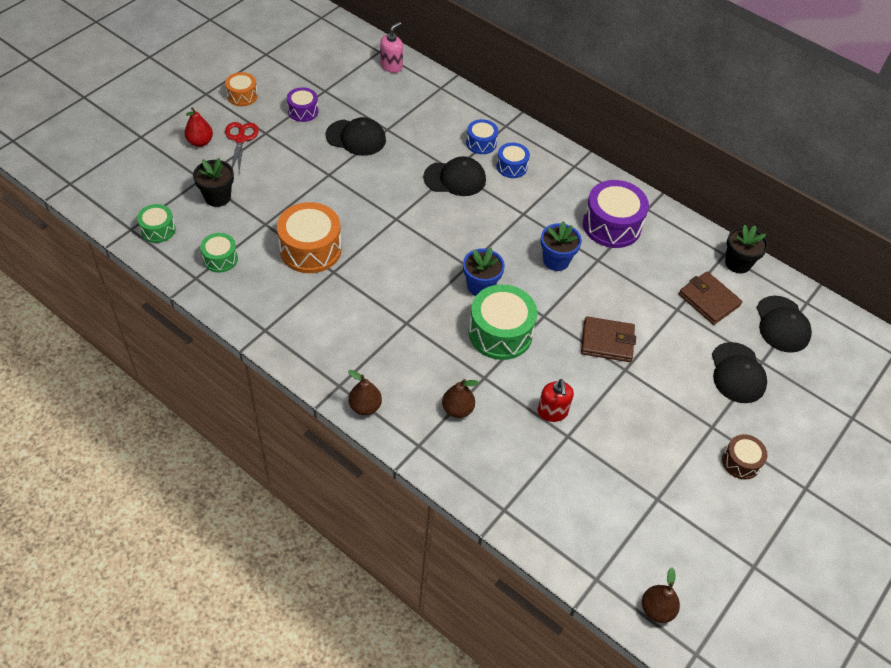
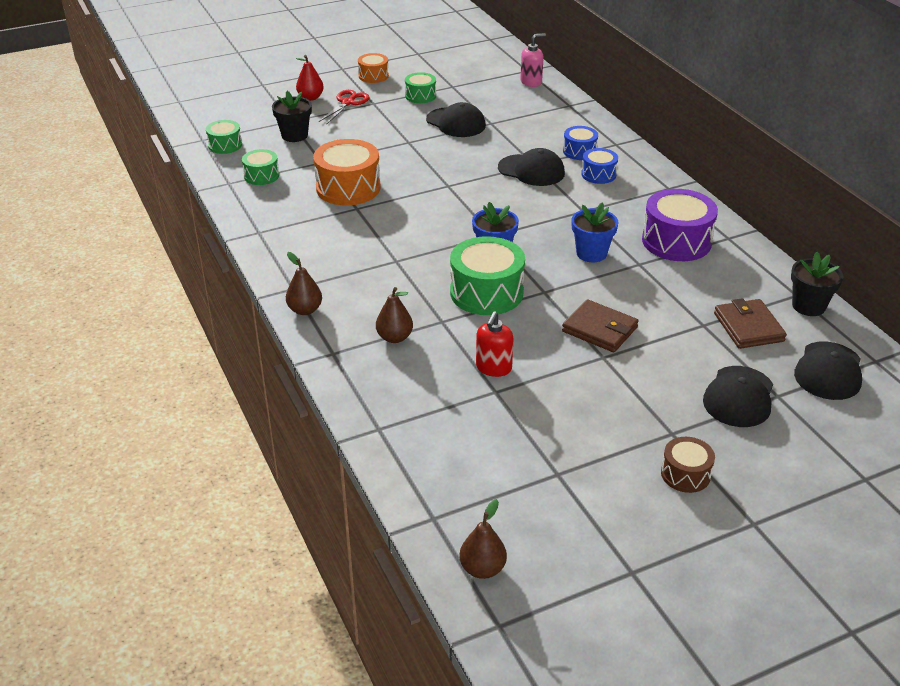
camera: 30 degrees right, 15 degrees down
purple drum [287,87,318,122] -> green drum [405,72,436,103]

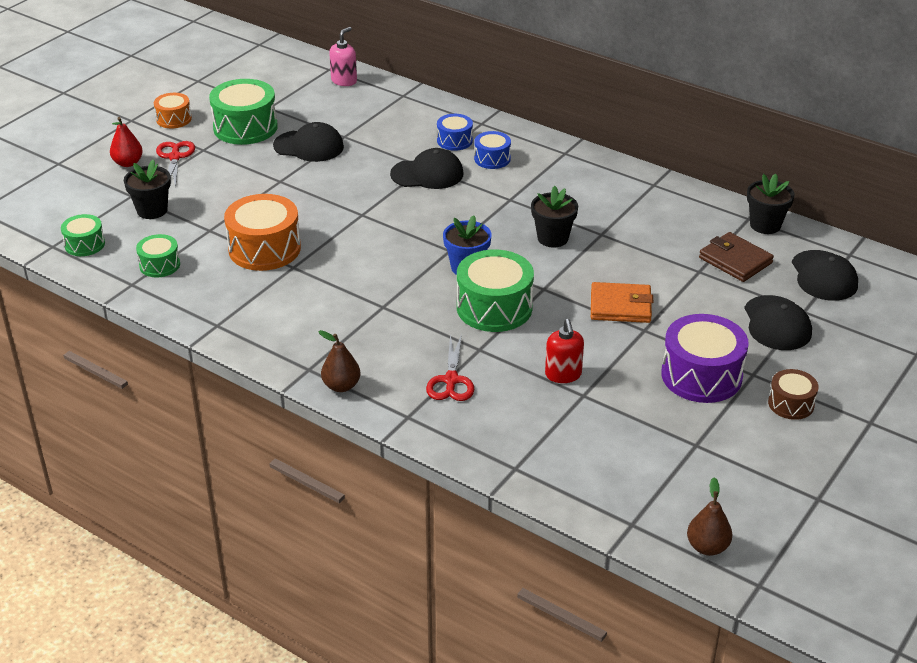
camera: 30 degrees left, 0 degrees up
brown pear [376,287,413,343] -> red scissors [426,334,474,401]
green drum [405,72,436,103] -> green drum [209,79,278,145], size x1.81
brown wallet [562,299,639,352] -> orange wallet [591,282,653,323]
blue flower pot [572,202,618,262] -> black flower pot [531,186,578,247]
purple drum [642,189,718,261] -> purple drum moved to [661,314,749,403]

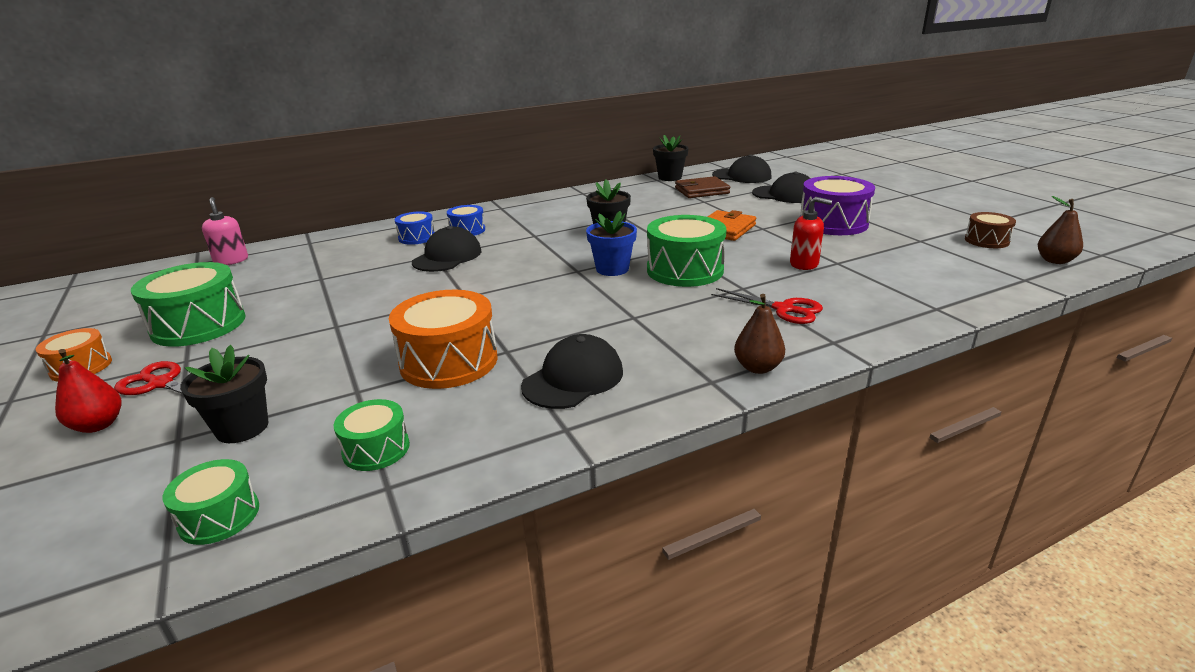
camera: 60 degrees left, 10 degrees down
black cap [273,122,344,162] -> black cap moved to [521,334,623,409]
brown drum [768,369,819,420] -> brown drum moved to [965,212,1016,248]

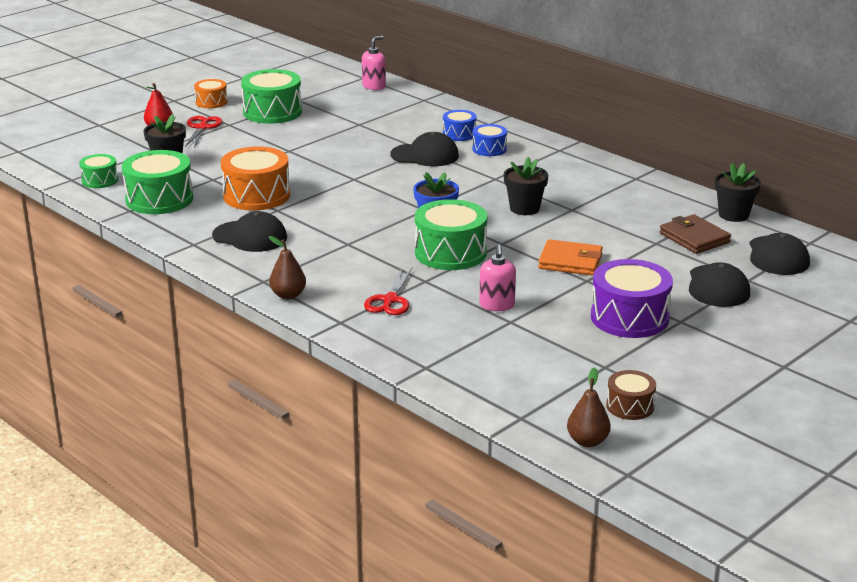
camera: 70 degrees right, 0 degrees up
green drum [334,399,410,471] -> green drum [122,150,193,214], size x1.81
red soap dispenser [790,197,832,270] -> pink soap dispenser [479,244,516,311]

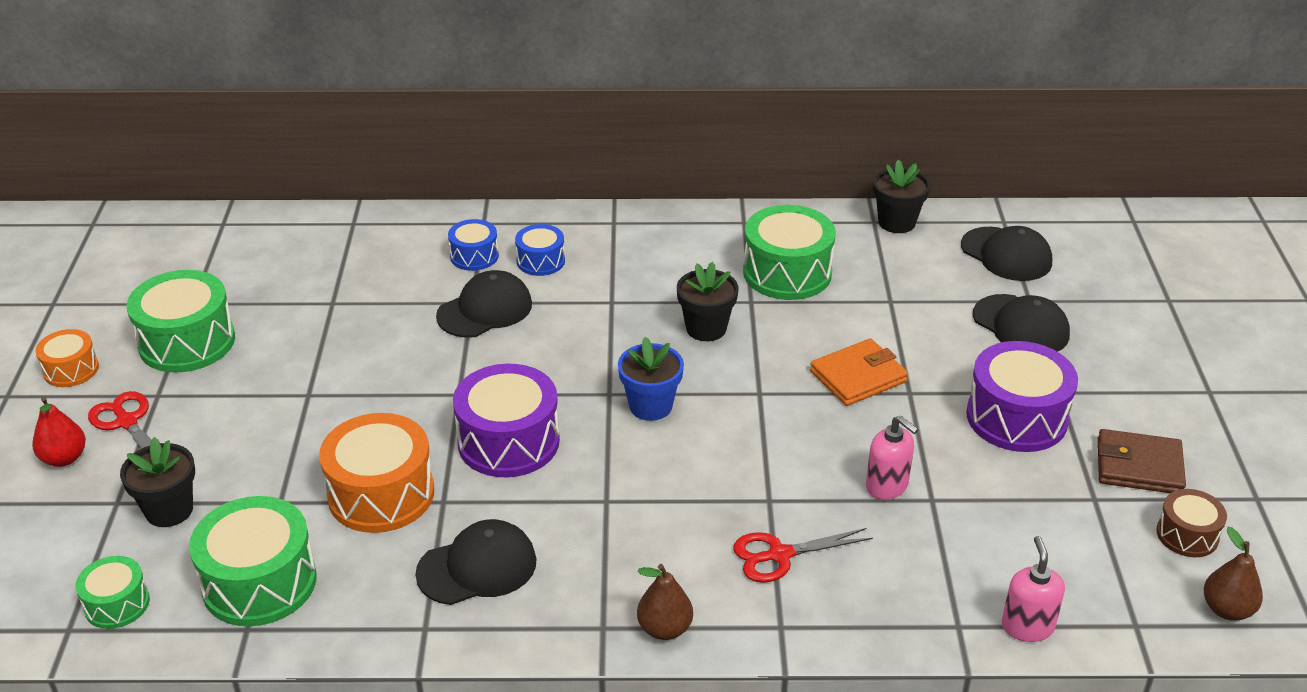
camera: 45 degrees left, 10 degrees up
pink soap dispenser [362,36,386,90] -> pink soap dispenser moved to [1002,536,1065,642]
red scissors [364,268,412,315] -> red scissors turned 105 degrees clockwise [733,528,873,583]
green drum [415,199,487,270] -> green drum moved to [743,205,836,300]
brown wallet [660,214,731,254] -> brown wallet moved to [1098,429,1186,493]
none -> purple drum [453,364,560,477]

